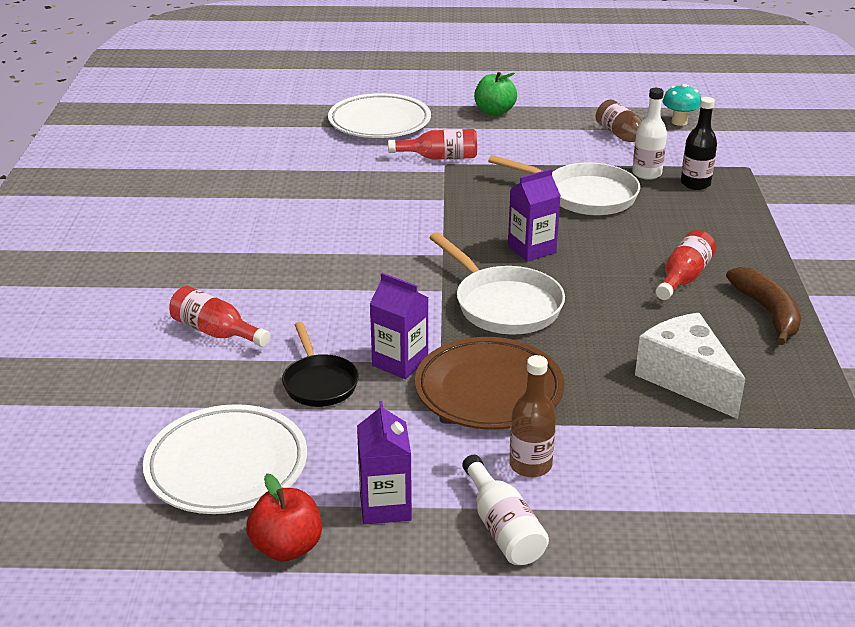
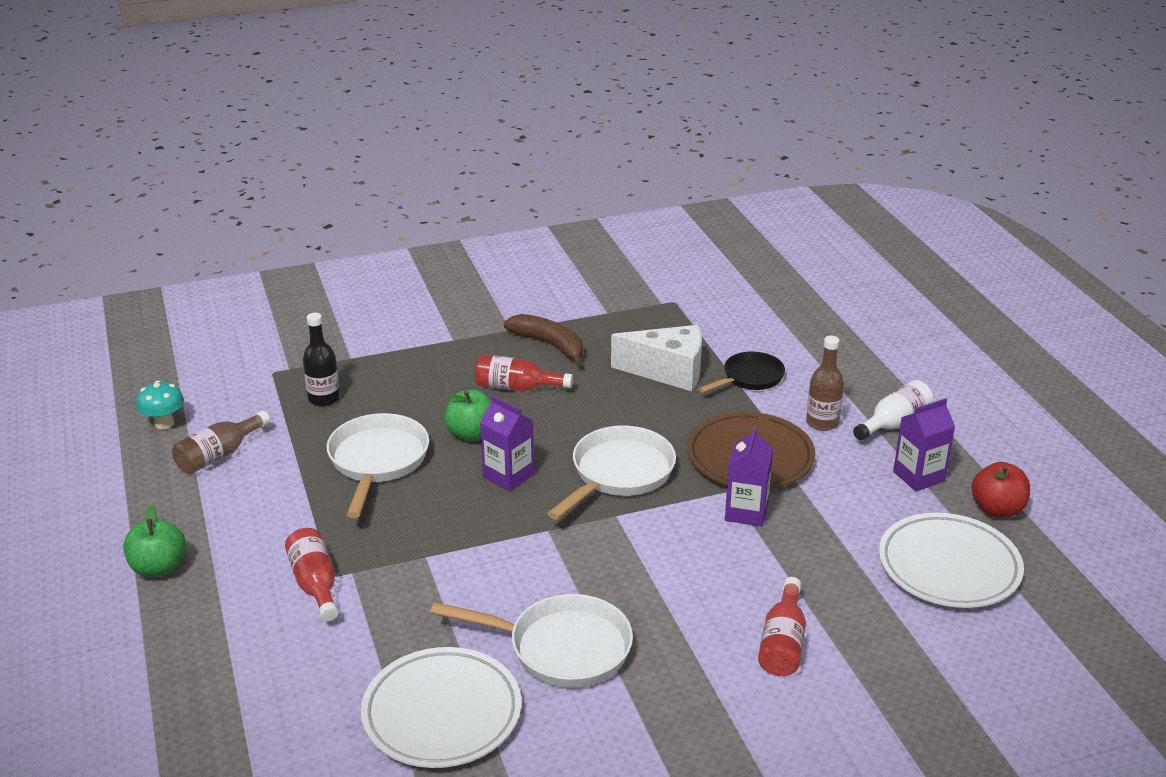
camera: 110 degrees left, 0 degrees up
black pan [282,322,359,407] -> black pan moved to [699,351,785,393]
white plate [328,93,431,138] -> white plate moved to [361,647,521,768]
white bottle [632,88,667,180] -> none
white cheese [635,313,745,419] -> white cheese turned 120 degrees counterclockwise [611,325,702,391]
brown banana [726,267,801,345] -> brown banana turned 75 degrees clockwise [504,314,583,366]
none -> white pan [430,594,633,687]
none -> green apple [444,390,492,441]

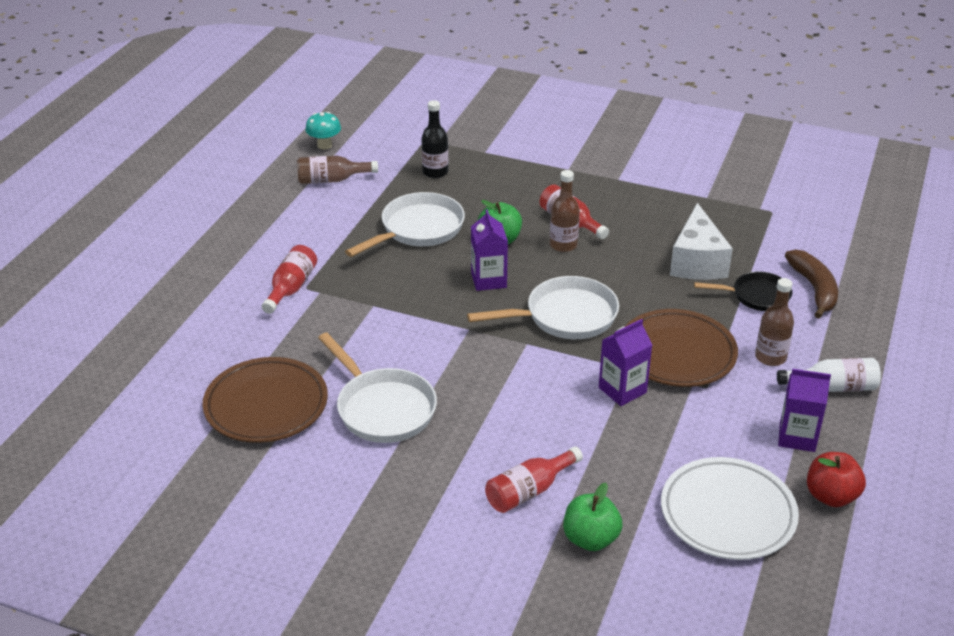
camera: 40 degrees right, 5 degrees up
green apple [123,505,186,577] -> green apple moved to [563,483,622,551]
white plate [361,647,521,768] -> brown plate [203,357,328,443]
brown banana [504,314,583,366] -> brown banana moved to [785,250,838,318]
white cheese [611,325,702,391] -> white cheese turned 45 degrees clockwise [670,203,733,280]
none -> brown bottle [550,170,580,252]

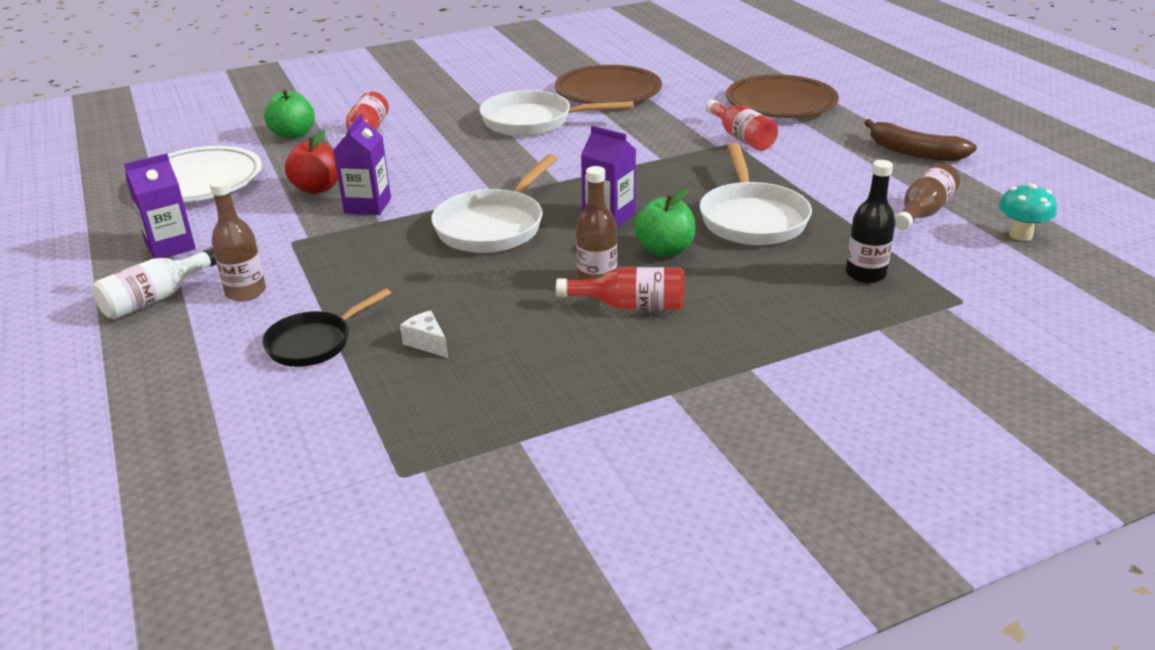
camera: 135 degrees right, 5 degrees down
brown plate [625,309,738,387] -> brown plate moved to [726,74,839,118]
white cheese [670,203,733,280] -> white cheese [400,310,448,358], size x0.43
brown banana [785,250,838,318] -> brown banana moved to [864,119,977,161]
red apple [807,452,866,507] -> red apple moved to [285,130,338,194]

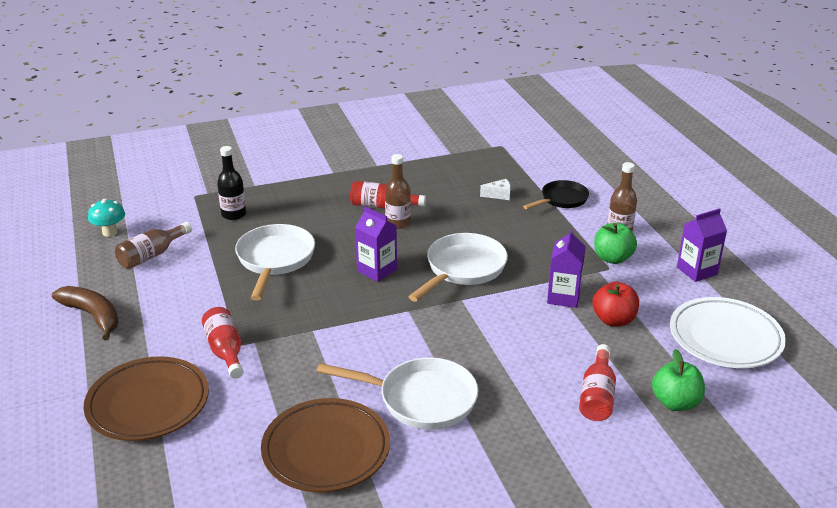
camera: 175 degrees left, 0 degrees up
white bottle [92,247,217,319] -> none
white cheese [400,310,448,358] -> white cheese turned 60 degrees counterclockwise [480,179,511,200]
green apple [634,188,695,257] -> green apple moved to [594,223,637,264]

